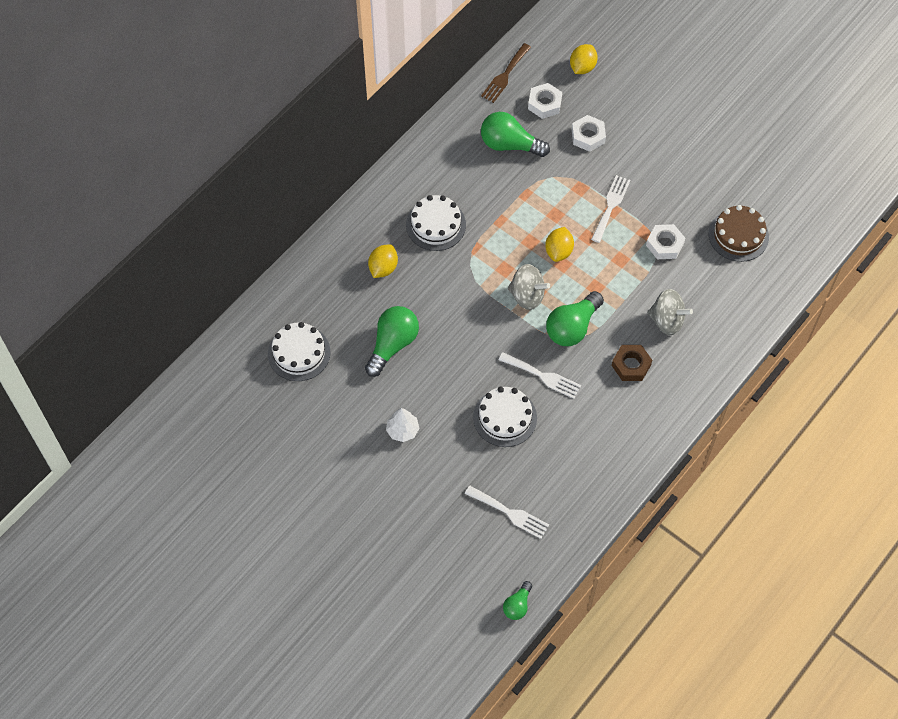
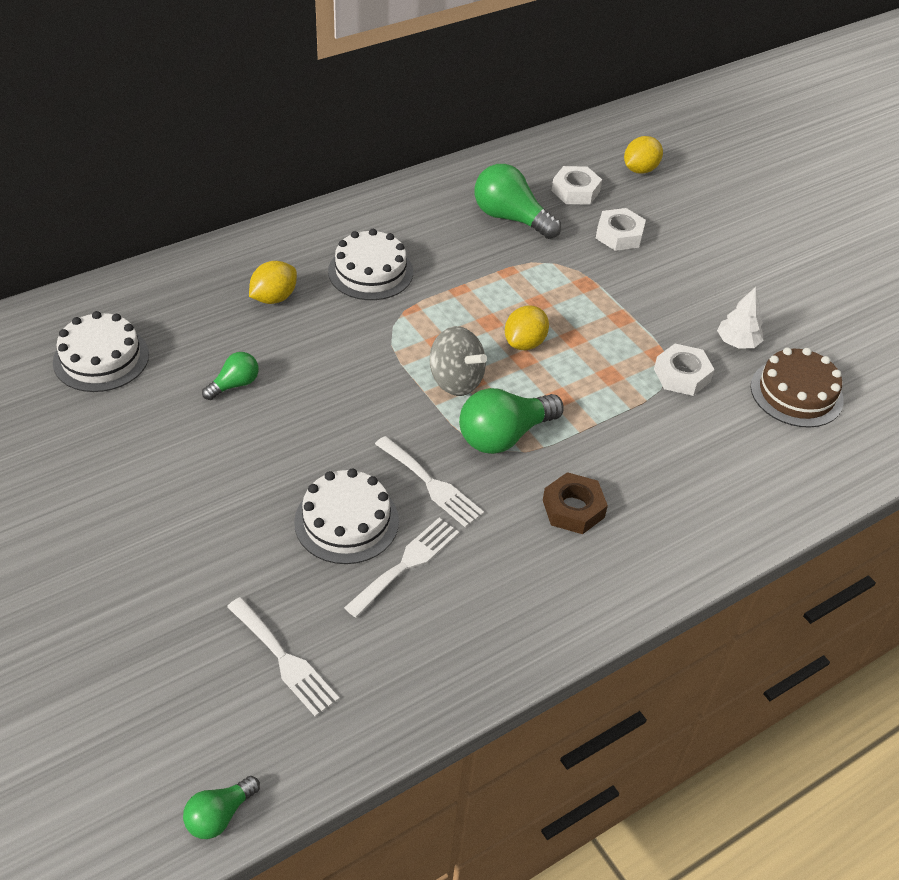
camera: 15 degrees right, 15 degrees down
green light bulb [365,306,419,377] -> green light bulb [202,352,259,400], size x0.55
white tree [386,408,419,442] -> white tree moved to [717,287,764,349]
brown fork [481,43,531,103] -> none
white fork [591,175,630,243] -> white fork moved to [344,518,459,618]
grey spinning top [647,289,693,335] -> none

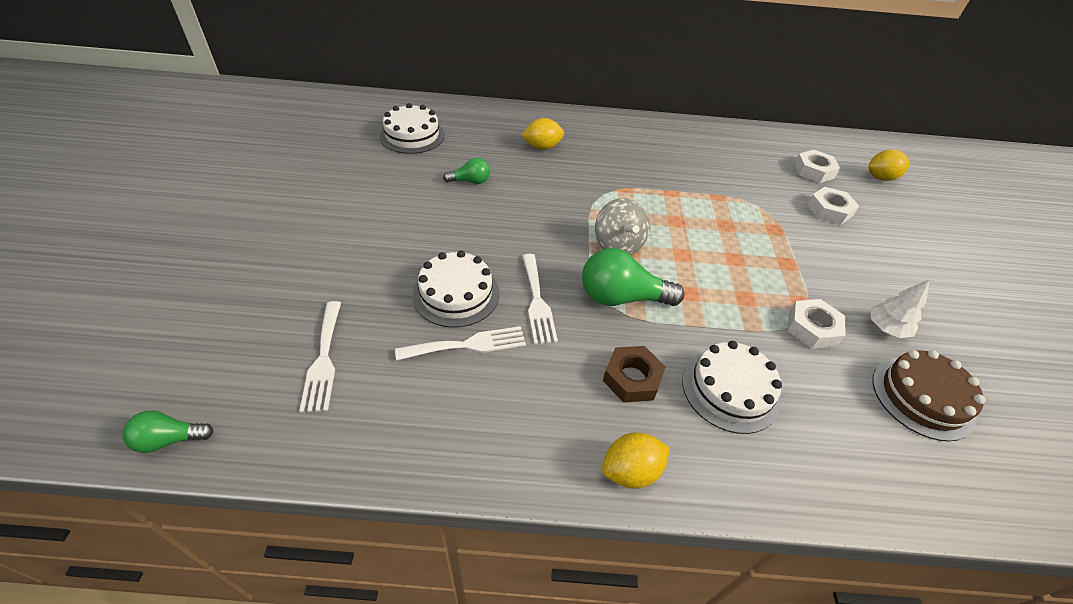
camera: 35 degrees right, 0 degrees up
white cake [328,229,413,300] -> white cake moved to [682,341,782,434]
green light bulb [475,164,561,239] -> none
yellow lemon [505,305,549,350] -> yellow lemon moved to [602,432,670,489]

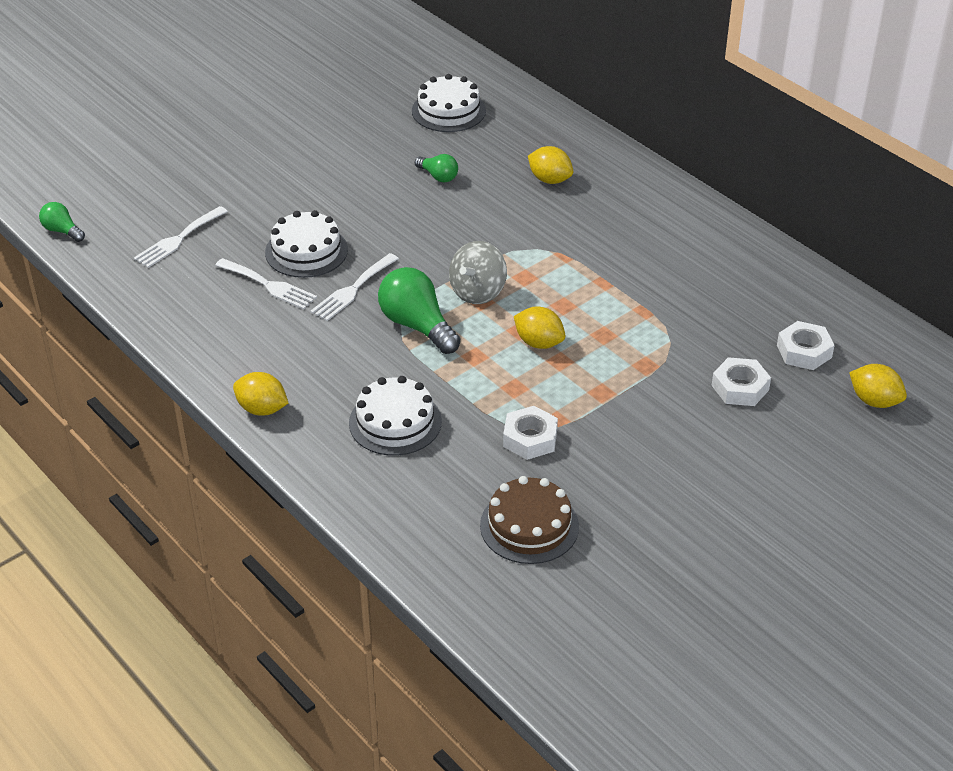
camera: 50 degrees right, 5 degrees down
brown nut [603,346,666,403] -> none
white tree [870,279,930,338] -> none
none -> yellow lemon [514,306,565,349]

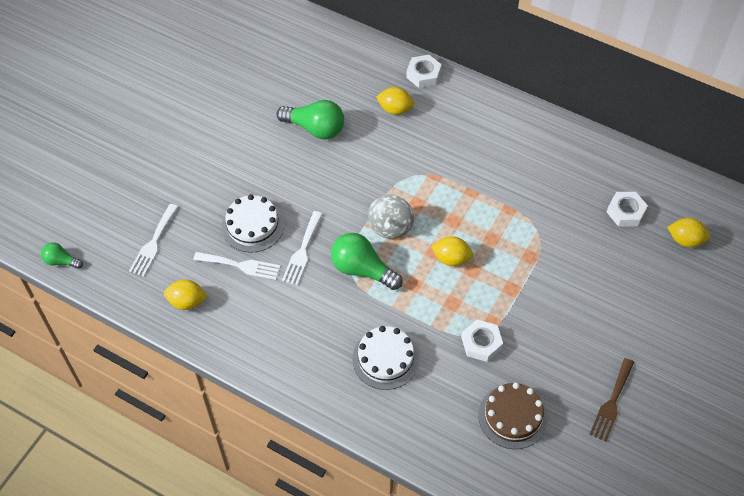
camera: 20 degrees left, 15 degrees up
yellow lemon [233,372,288,416] -> yellow lemon moved to [164,279,208,310]
white cake [412,74,486,132] -> none
green light bulb [415,154,458,183] -> green light bulb [276,100,344,139], size x1.83
white nut [712,357,771,406] -> white nut moved to [406,55,442,88]
none -> brown fork [589,358,634,442]

